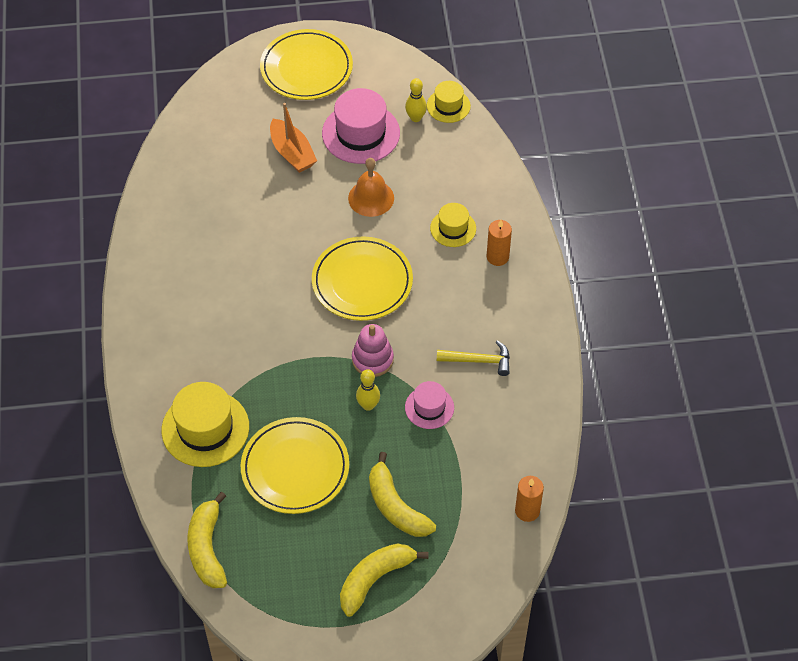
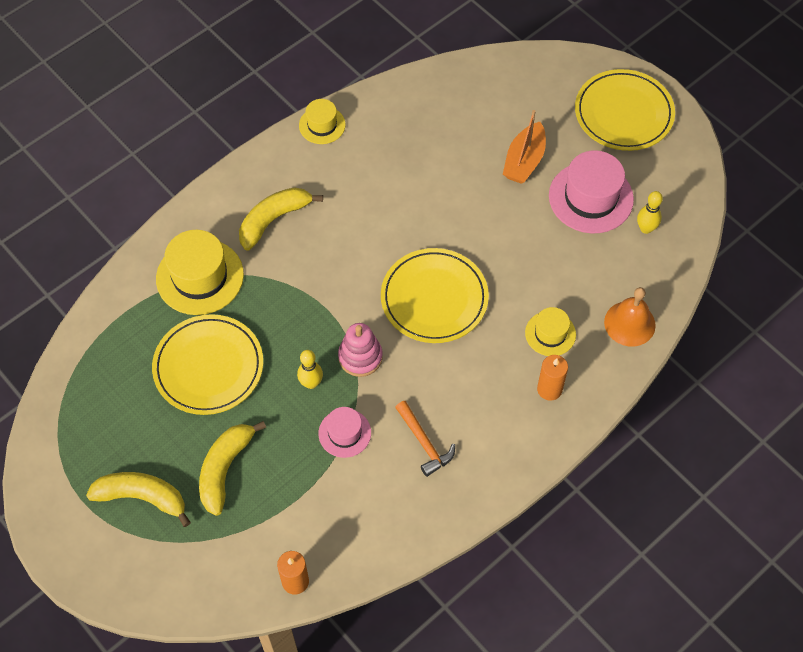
camera: 55 degrees right, 5 degrees up
yellow banana [188,492,227,588] -> yellow banana moved to [239,187,323,251]
orange bell [348,158,394,217] -> orange bell moved to [604,287,656,347]
yellow hat [427,81,471,123] -> yellow hat moved to [299,99,346,144]
yellow hammer [437,340,510,376] -> orange hammer [395,401,455,477]

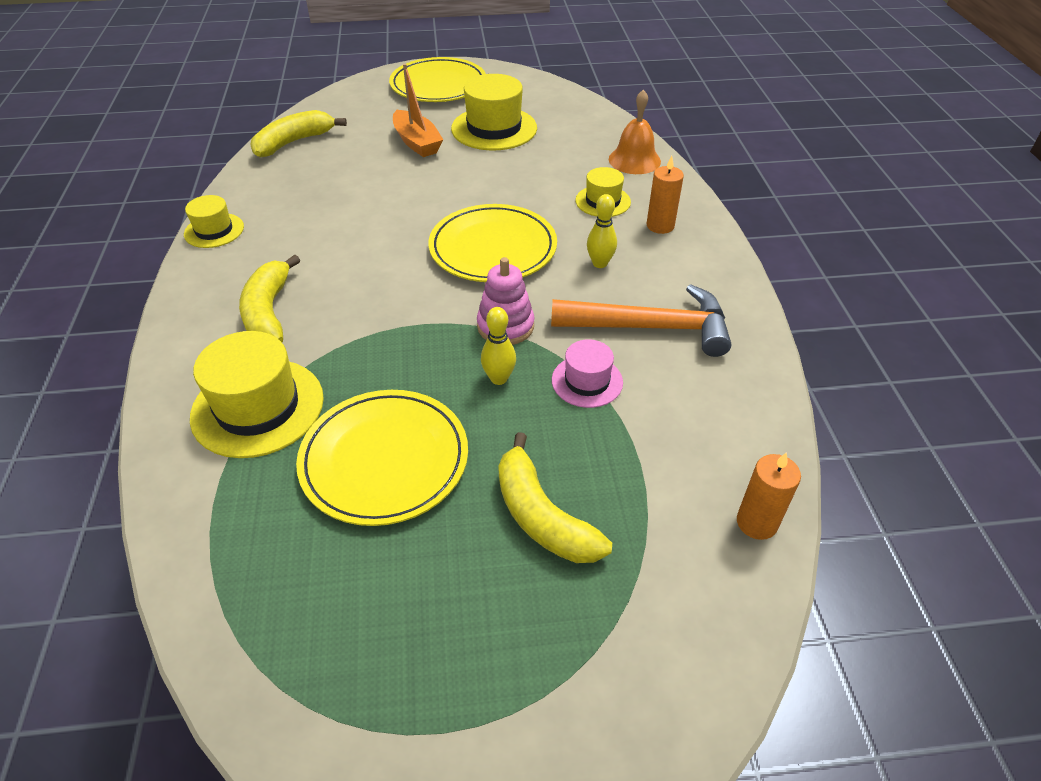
camera: 55 degrees left, 15 degrees down
yellow banana [86,472,191,527] -> yellow banana moved to [250,110,347,158]
orange hammer [395,401,455,477] -> orange hammer [551,284,732,357], size x1.72
pink hat [549,150,634,234] -> yellow hat [451,74,537,150]
yellow bowling pin [637,191,663,234] -> yellow bowling pin moved to [587,194,617,268]

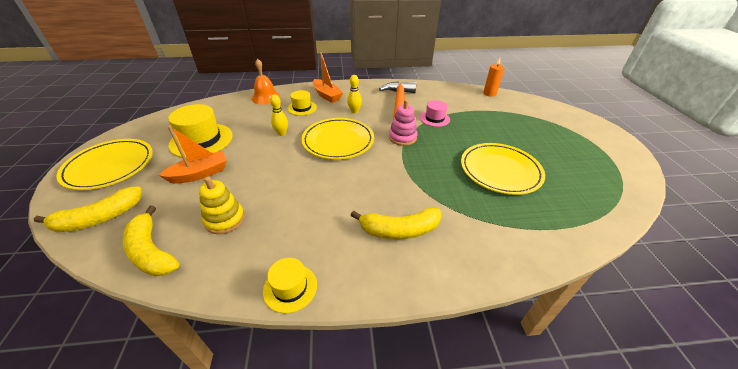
camera: 90 degrees left, 5 degrees down
yellow hat [190,331,324,458] -> none
yellow bowling pin [481,307,516,385] -> yellow bowling pin moved to [270,94,288,136]
yellow banana [498,432,612,563] -> yellow banana moved to [34,186,142,232]
orange candle [647,156,684,234] -> orange boat [313,52,343,103]
none -> yellow stacking toy [199,177,245,234]

